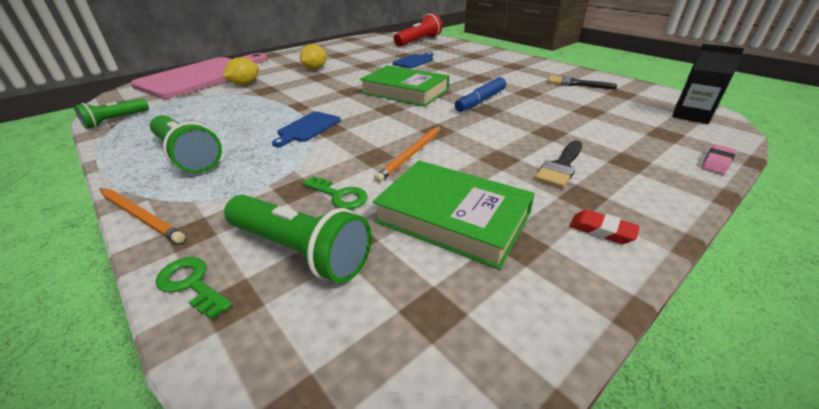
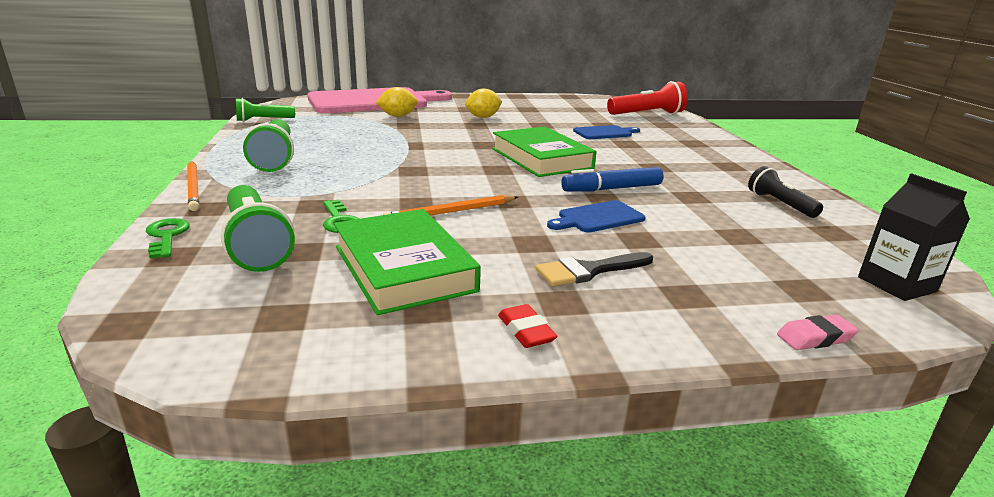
camera: 30 degrees right, 10 degrees down
blue cutting board [272,111,341,147] -> blue cutting board moved to [547,200,645,233]
black brush [548,75,617,89] -> black flashlight [748,166,823,218]

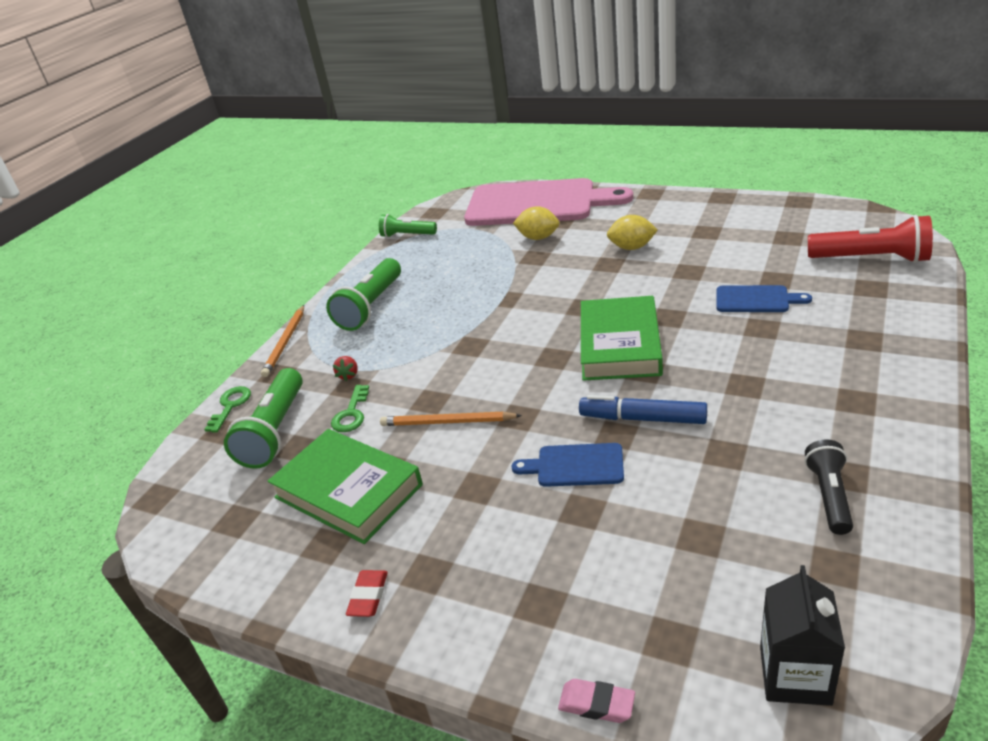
camera: 40 degrees right, 10 degrees up
green book [334,209,481,315] -> green book turned 60 degrees counterclockwise [267,429,423,544]
black brush [536,252,653,287] -> none
none -> red strawberry [333,356,358,381]

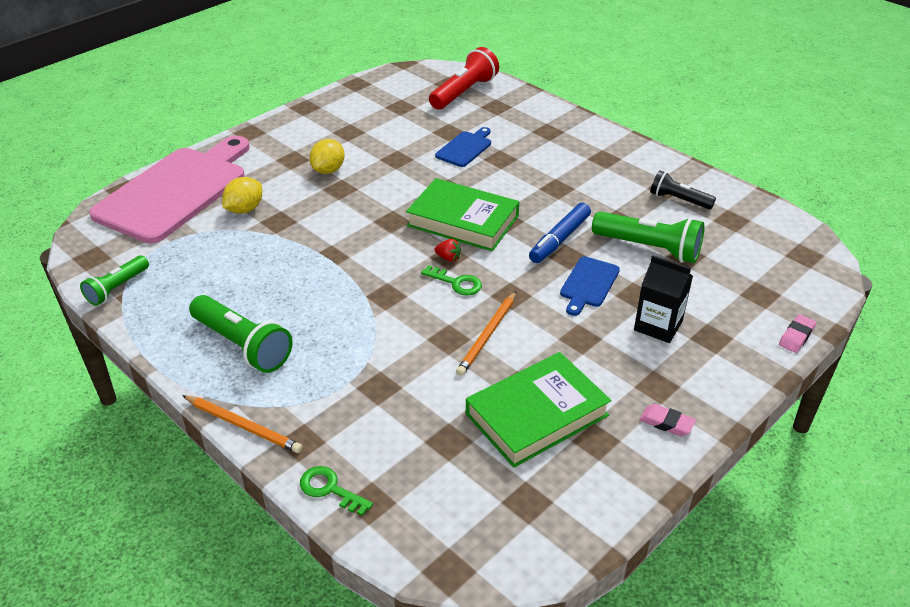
camera: 75 degrees left, 5 degrees up
green flashlight [224,368,303,469] -> green flashlight moved to [592,212,704,263]
green key [331,385,369,432] -> green key moved to [421,265,482,296]
red strawberry [333,356,358,381] -> red strawberry moved to [435,239,461,262]
red eraser [346,570,388,617] -> pink eraser [640,404,696,436]
black carton [760,565,845,706] -> black carton moved to [634,255,693,343]

